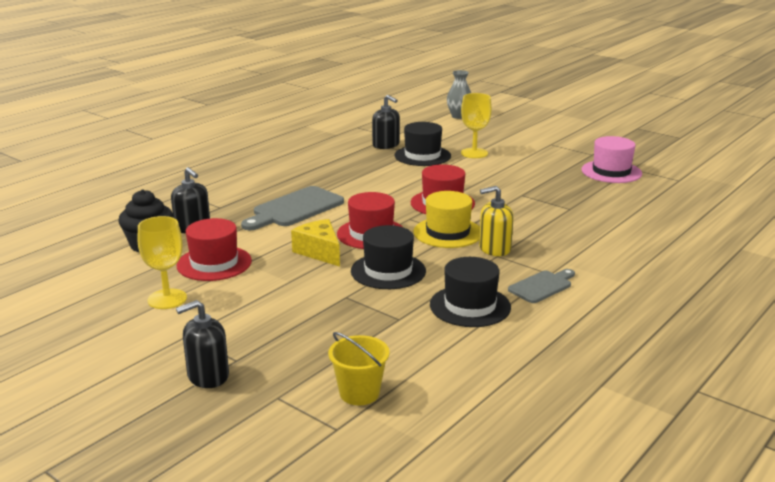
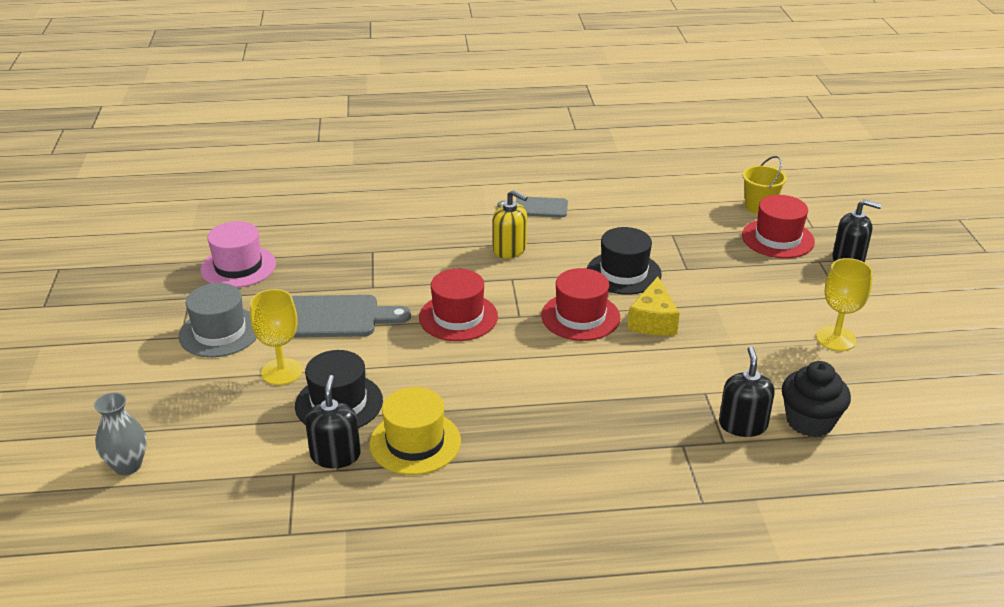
camera: 135 degrees left, 10 degrees up
red hat [177,218,252,281] -> red hat moved to [742,195,815,258]
grey cutting board [241,186,344,230] -> grey cutting board moved to [292,295,411,338]
yellow hat [413,191,480,248] -> yellow hat moved to [369,387,461,475]
black hat [430,257,511,327] -> none
none -> grey hat [178,283,257,357]

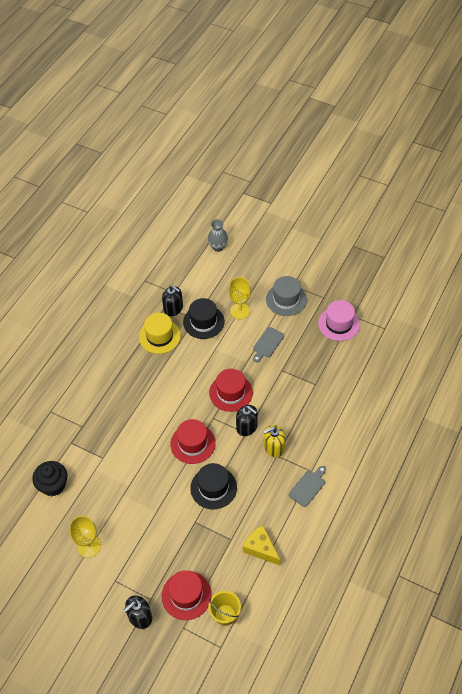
camera: 125 degrees right, 20 degrees up
grey cutting board [292,295,411,338] -> grey cutting board [253,327,284,362], size x0.59
yellow cheese [628,277,680,335] -> yellow cheese moved to [243,525,280,565]
black soap dispenser [719,346,775,437] -> black soap dispenser moved to [236,405,258,436]

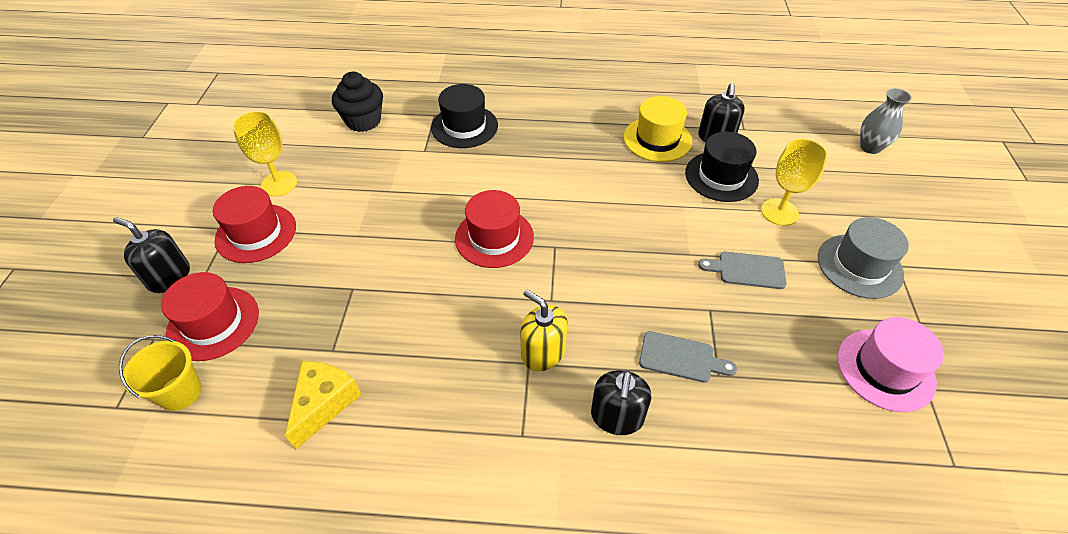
camera: 65 degrees right, 5 degrees down
black hat [190,463,237,509] -> black hat moved to [431,84,498,148]
red hat [209,369,253,412] -> red hat moved to [213,186,296,263]
black soap dispenser [236,405,258,436] -> black soap dispenser moved to [591,370,651,435]
grey cutting board [289,466,326,507] -> grey cutting board moved to [639,331,737,383]

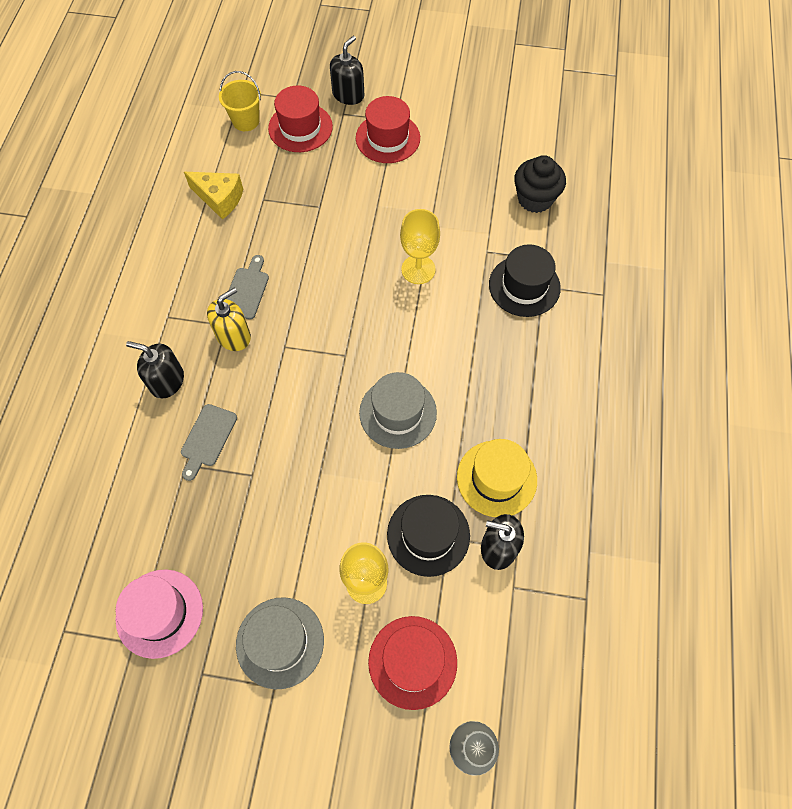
camera: 95 degrees right, 15 degrees up
yellow goblet [232,111,297,196] -> yellow goblet moved to [400,209,440,284]
red hat [455,190,534,268] -> red hat moved to [368,616,457,710]
grey cutting board [698,252,786,289] -> grey cutting board moved to [226,255,269,320]
none -> grey hat [359,372,437,449]

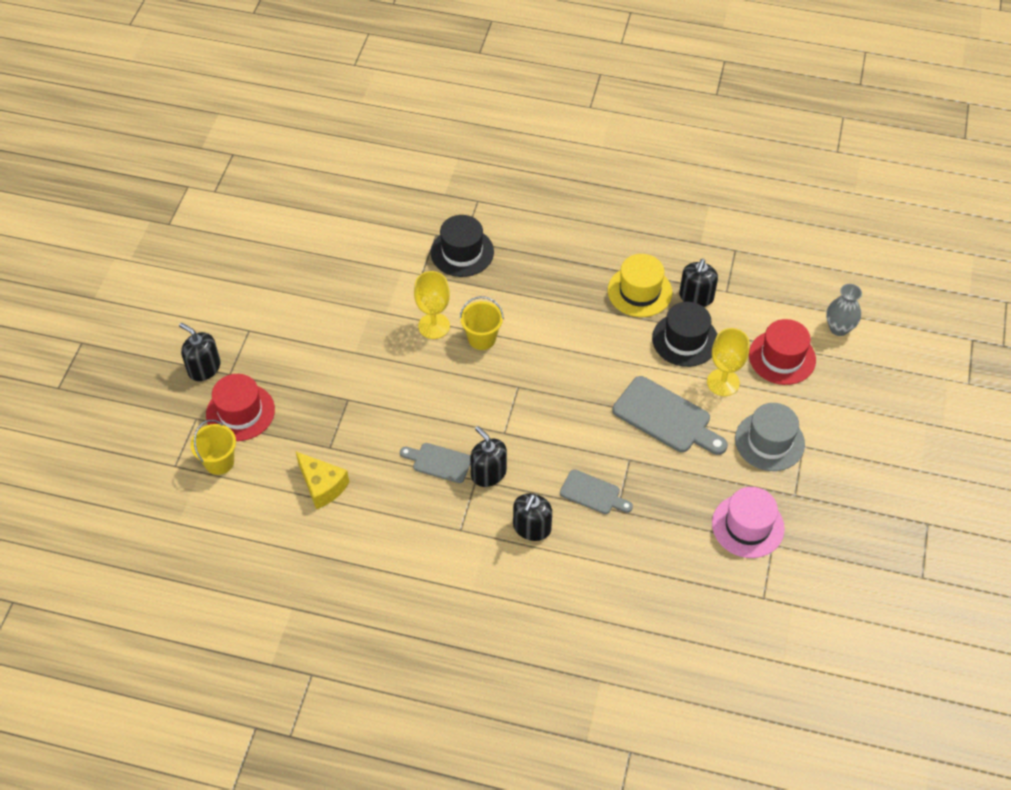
camera: 85 degrees left, 10 degrees down
yellow cheese [184,172,243,220] -> yellow cheese turned 105 degrees clockwise [295,451,349,509]
yellow soap dispenser [207,288,251,351] -> black soap dispenser [470,426,507,487]
red hat [356,96,420,163] -> none
grey hat [359,372,437,449] -> none
black cupcake [514,155,566,213] -> none
none -> yellow bucket [460,296,504,350]
none -> grey cutting board [612,376,728,455]

